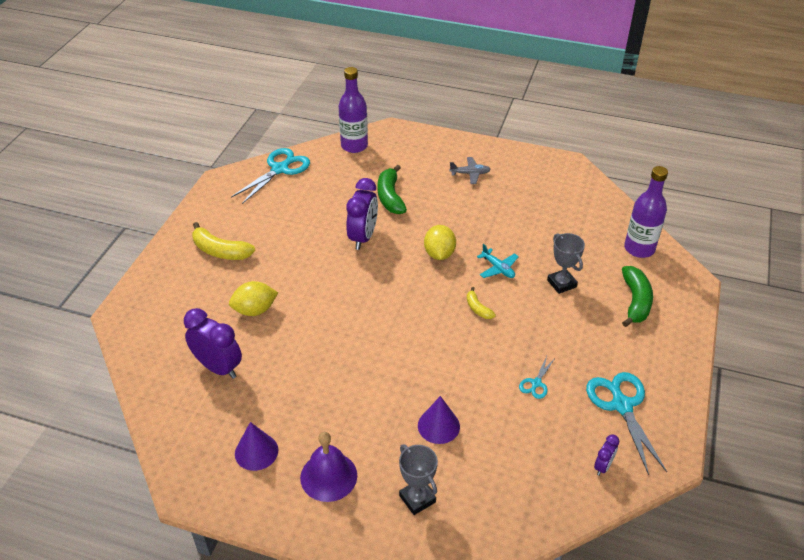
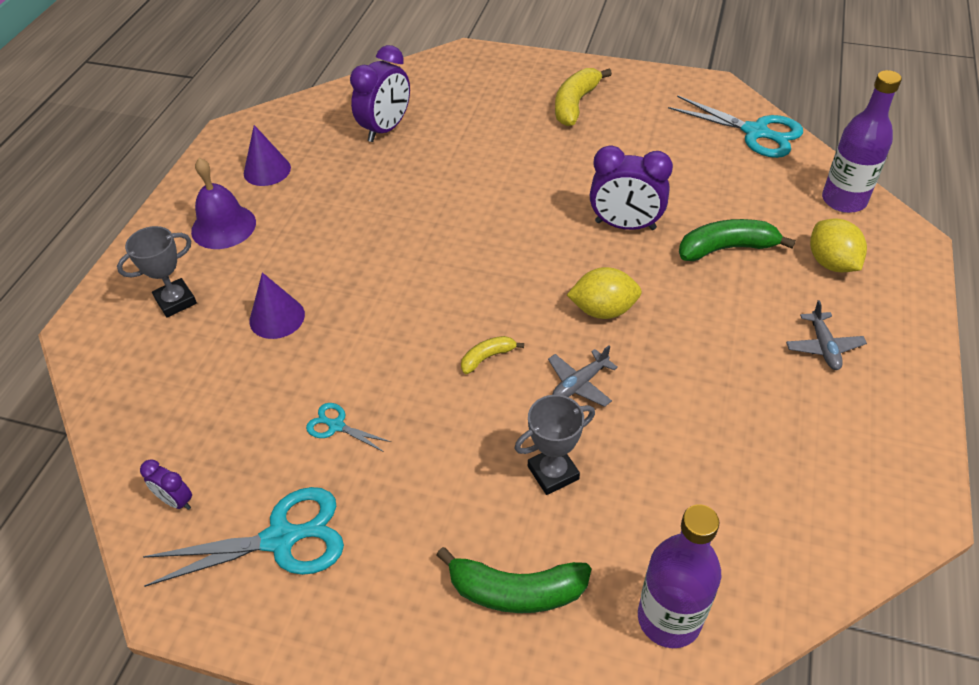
camera: 90 degrees right, 5 degrees up
yellow lemon [229,281,278,316] -> yellow lemon moved to [810,218,867,272]
turquoise plane [477,244,519,278] -> grey plane [548,345,618,407]

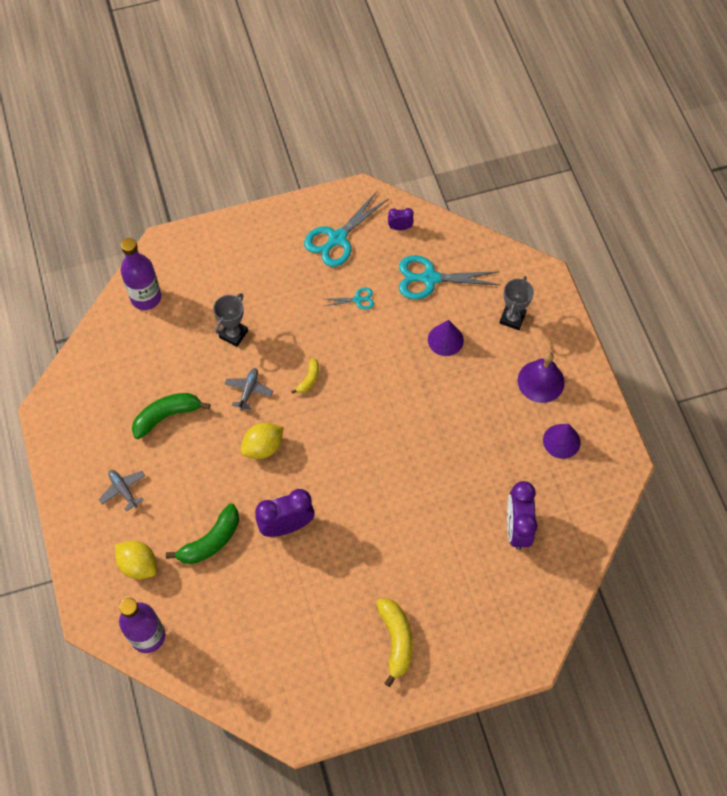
camera: 145 degrees right, 15 degrees up
green banana [436,547,591,613] -> green banana moved to [132,393,211,439]
turquoise scissors [668,95,803,158] -> turquoise scissors moved to [399,255,500,299]

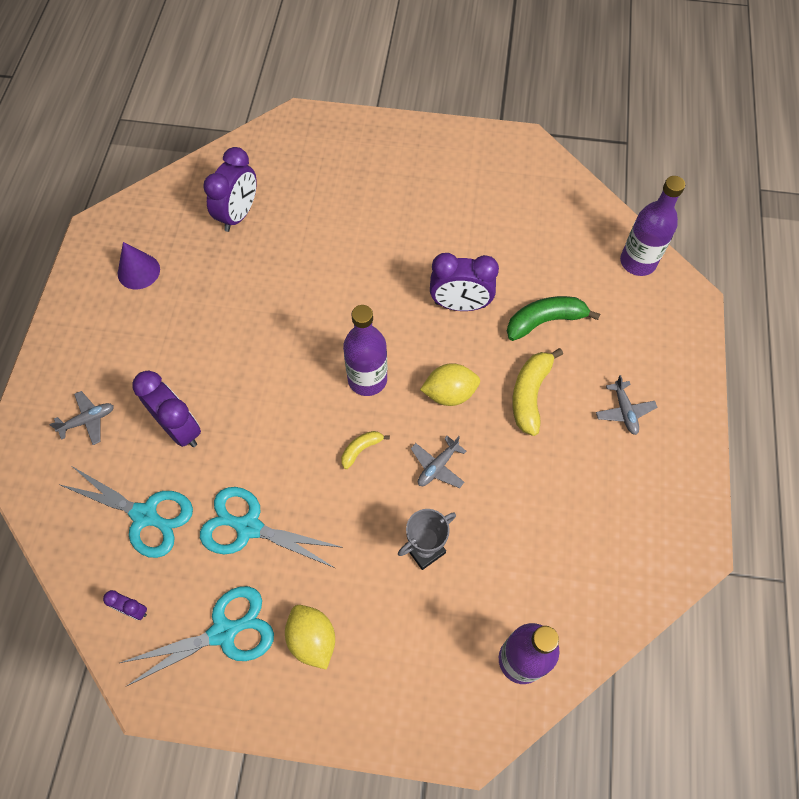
camera: 155 degrees left, 0 degrees up
yellow lemon [115,541,157,579] -> yellow lemon moved to [285,605,335,670]
green banana [132,393,211,439] -> none
turquoise scissors [325,288,374,310] -> turquoise scissors [200,487,344,568], size x2.03
yellow banana [377,598,413,687] -> yellow banana moved to [512,348,563,436]
purple cone [428,320,464,356] -> purple clock [132,371,201,447]
grey trophy [499,276,534,330] -> grey plane [49,391,114,445]
purple bell [518,352,565,403] -> none
none -> purple bottle [343,305,387,396]

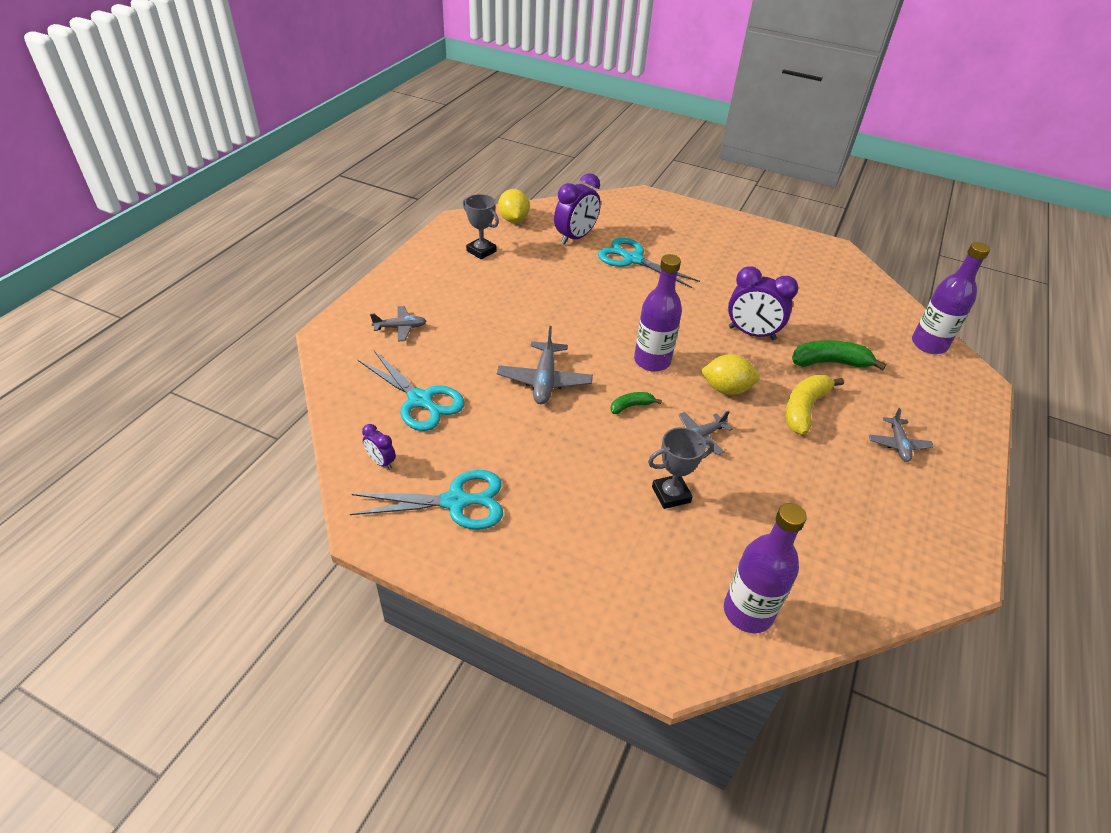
camera: 15 degrees right, 20 degrees down
purple cone [118,242,160,289] -> grey trophy [463,194,499,260]
purple clock [132,371,201,447] -> none
turquoise scissors [200,487,344,568] -> turquoise scissors moved to [598,238,700,288]
yellow lemon [285,605,335,670] -> yellow lemon moved to [498,189,530,223]
yellow banana [341,431,390,469] -> green banana [610,392,662,414]
none -> grey plane [497,326,593,404]

